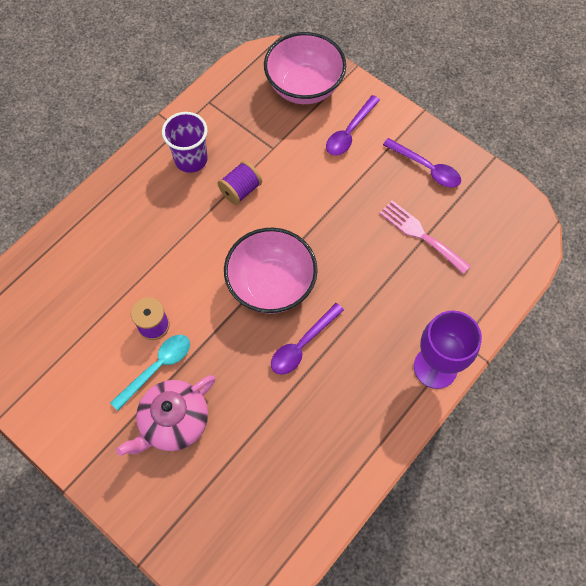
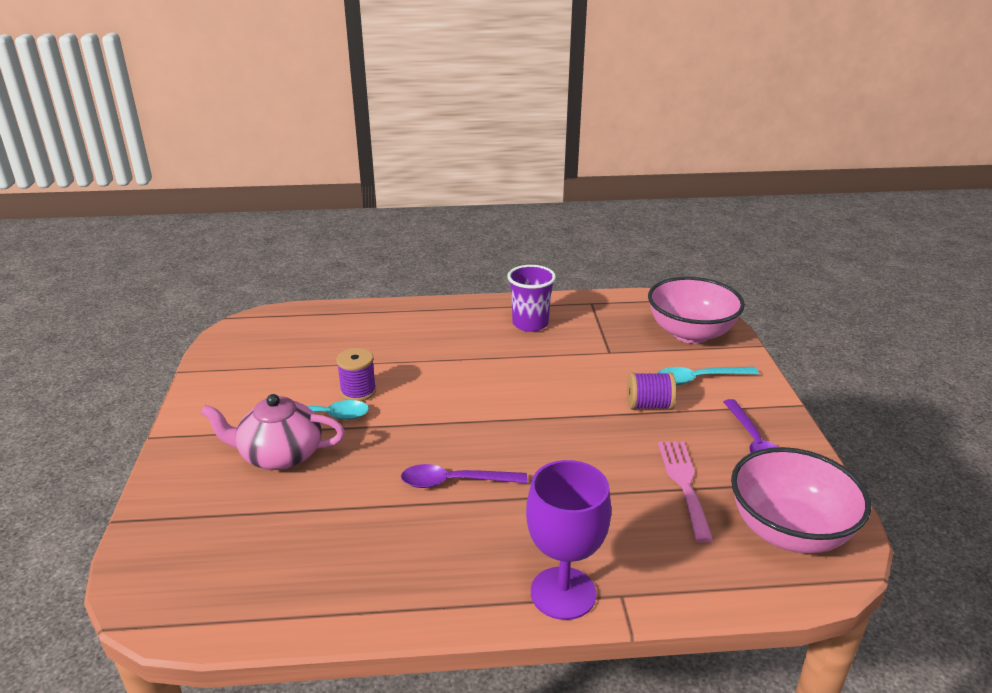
camera: 45 degrees right, 35 degrees down
purple spool [218,161,262,205] -> purple spool moved to [627,372,676,410]
pink bowl [224,228,318,314] -> pink bowl moved to [731,447,871,553]
purple spoon [326,95,380,155] -> turquoise spoon [657,367,759,385]

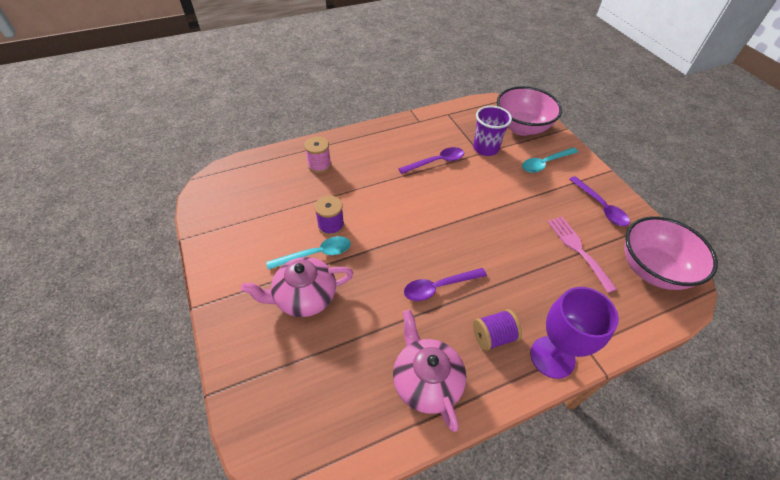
camera: 20 degrees left, 20 degrees up
purple cup [507,265,556,332] -> purple cup moved to [473,106,512,156]
purple spool [627,372,676,410] -> purple spool moved to [473,309,522,351]
none -> pink spool [304,137,331,173]
none -> pink teapot [393,310,466,432]
none -> purple spoon [398,147,464,174]

